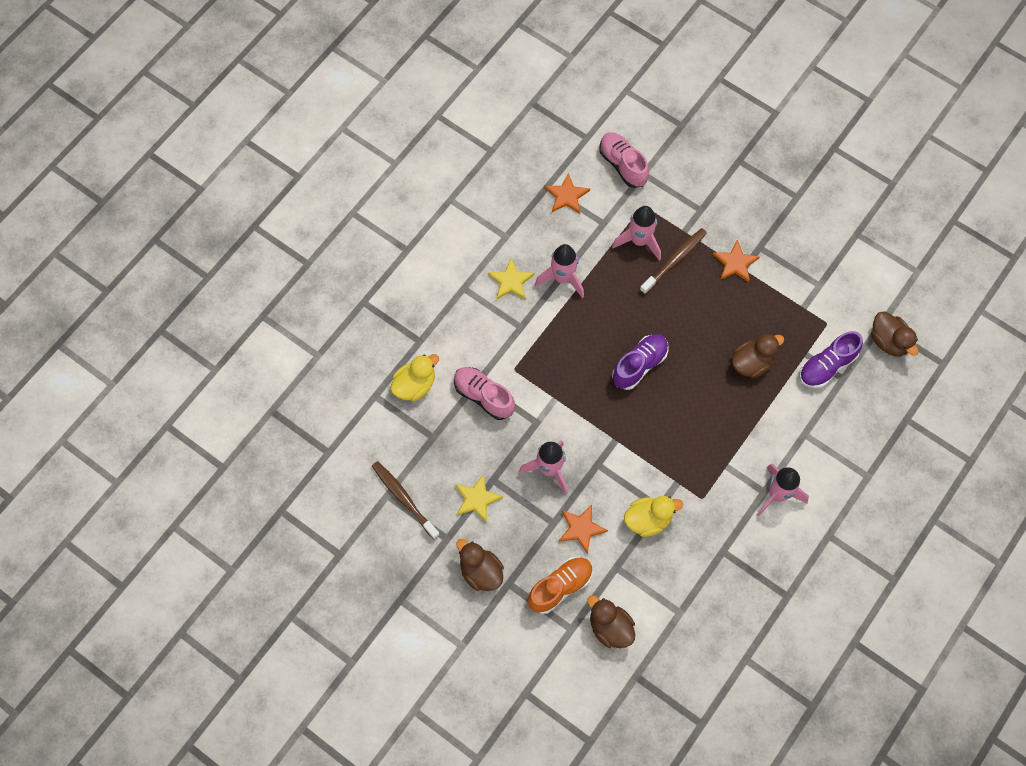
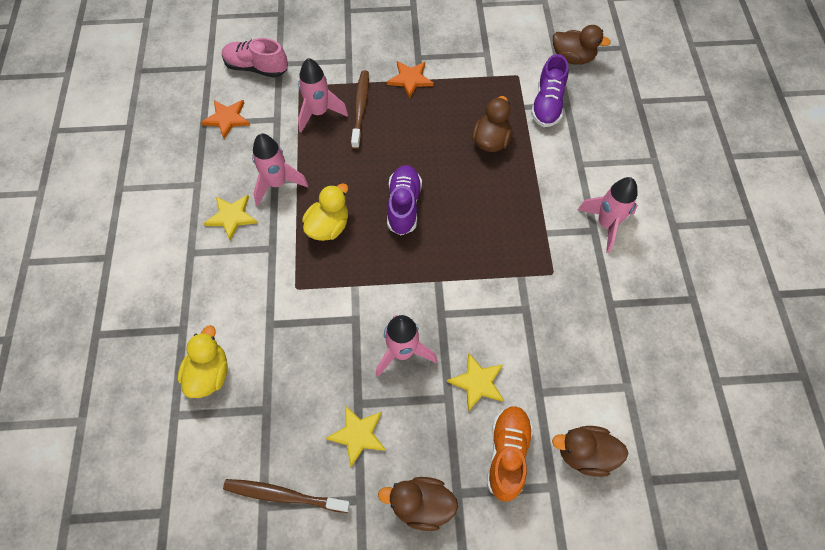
camera: 40 degrees left, 5 degrees down
pink shoe [454,367,515,420] -> none
orange star [559,505,608,554] -> yellow star [447,353,504,411]
yellow duck [624,496,683,537] -> yellow duck moved to [302,183,348,241]

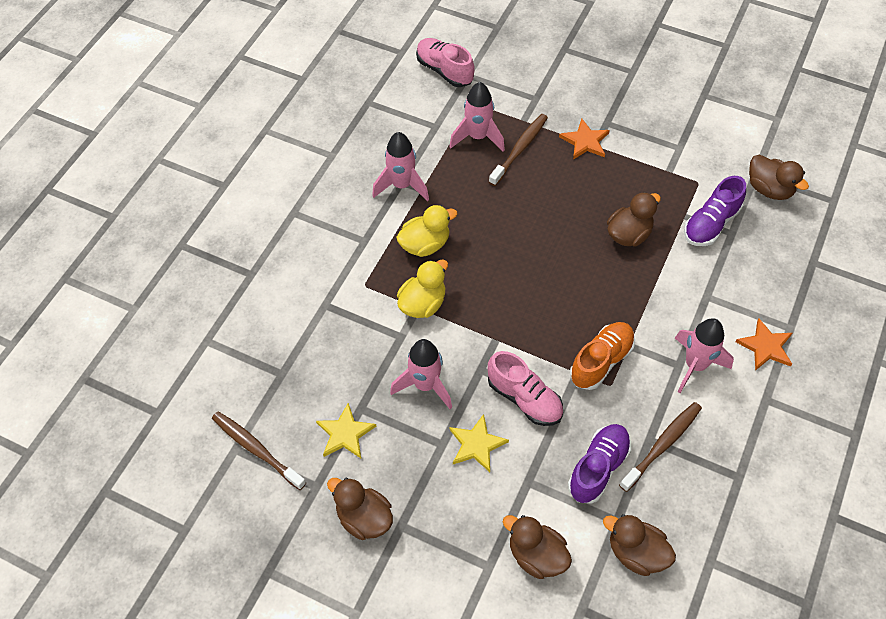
camera: 30 degrees right, 5 degrees down
yellow duck [177,325,228,398] -> yellow duck moved to [397,259,448,318]
orange star [201,100,250,139] -> orange star moved to [735,319,792,371]
yellow star [203,195,257,241] -> none
purple shoe [387,165,422,235] -> purple shoe moved to [568,424,631,504]
orange shoe [487,406,533,502] -> orange shoe moved to [570,322,635,390]
none -> pink shoe [488,351,563,426]
none -> brown duck [603,514,676,576]
none -> brown toothbrush [619,402,702,492]

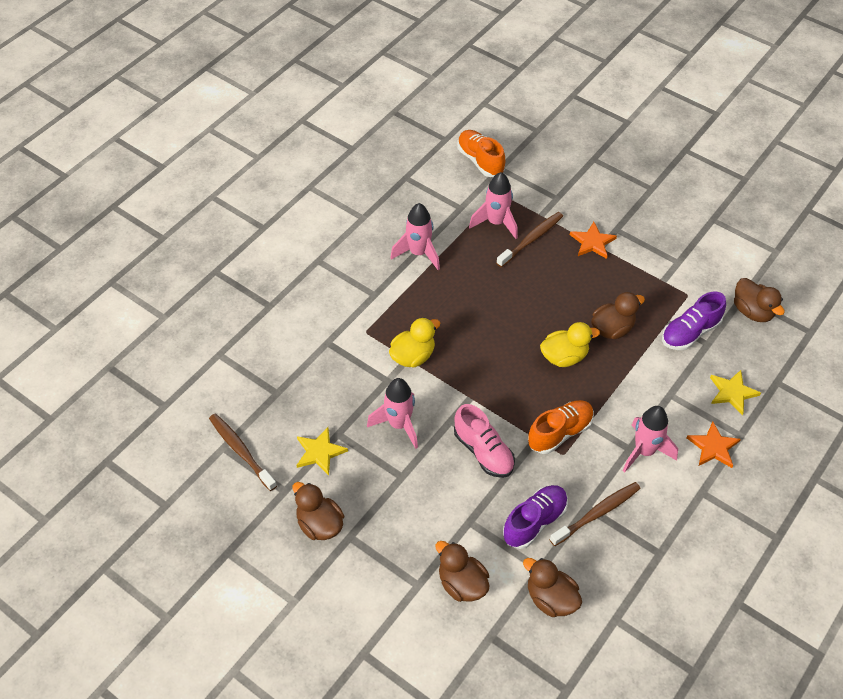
camera: 10 degrees right, 5 degrees down
yellow duck [396,205,458,257] -> yellow duck moved to [540,322,600,367]
pink shoe [416,38,475,87] -> orange shoe [457,130,505,177]
yellow star [449,414,509,472] -> yellow star moved to [710,370,761,415]

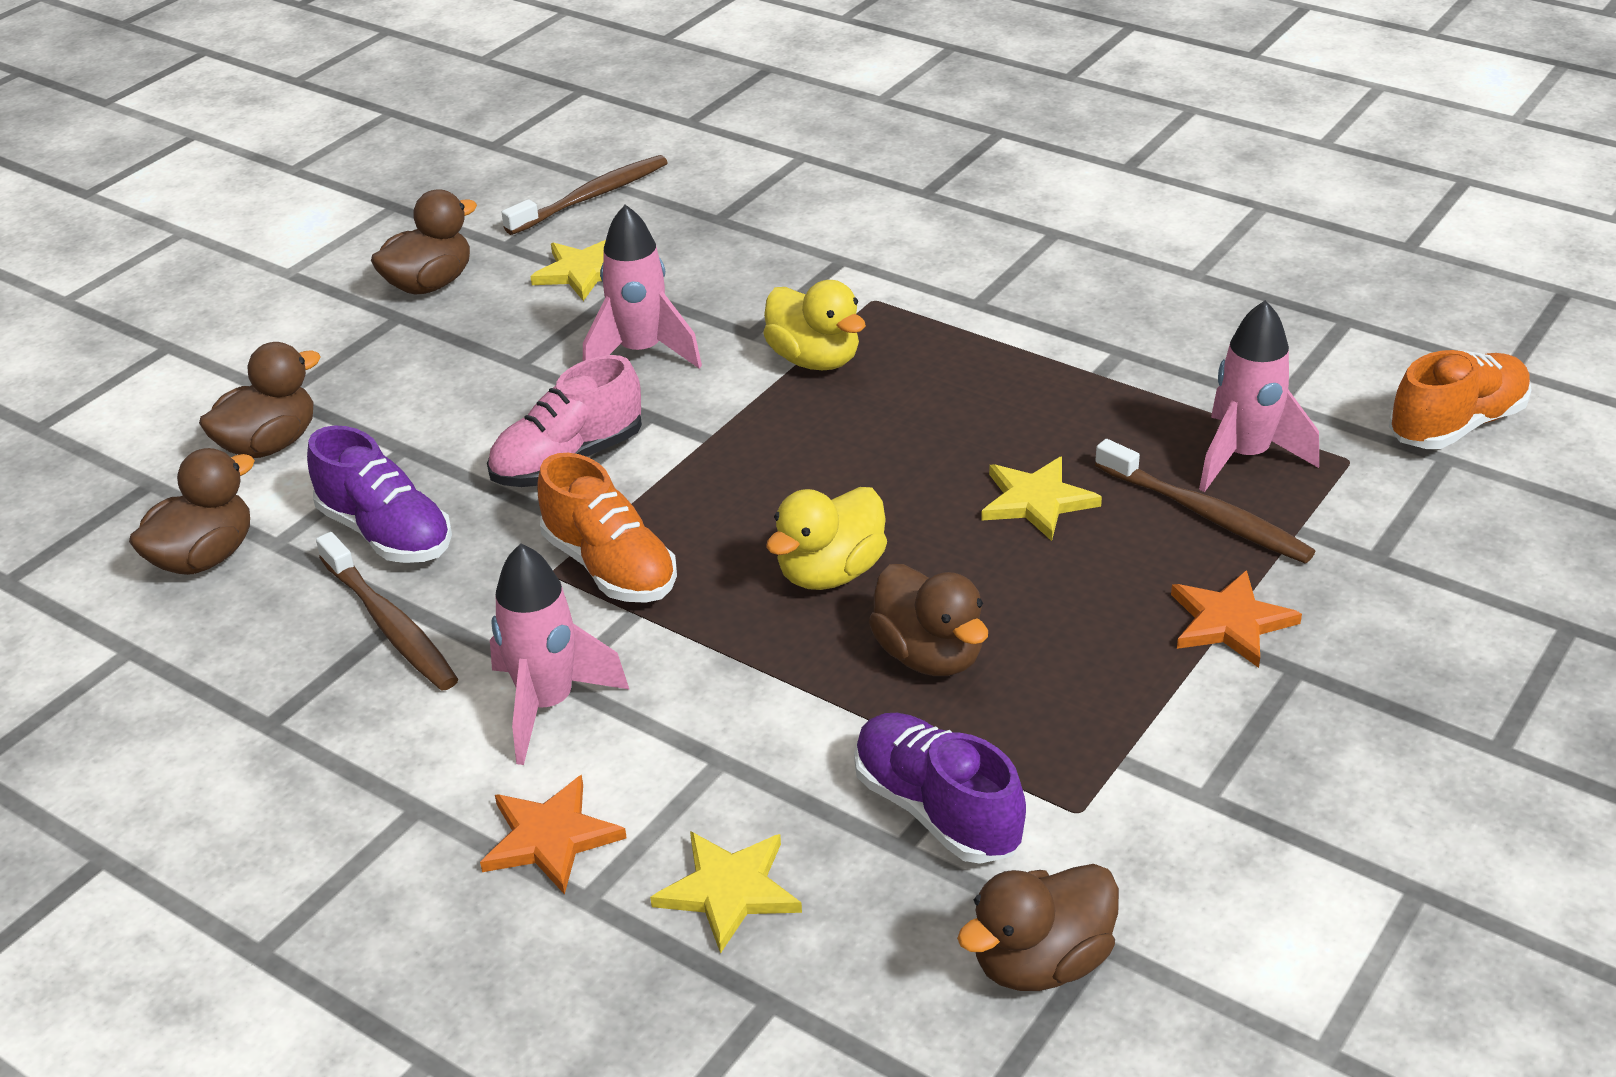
camera: 90 degrees right, 15 degrees down
pink rocket [390,203,440,270] -> none
yellow duck [540,322,600,367] -> yellow duck turned 60 degrees clockwise [766,487,887,590]
none -> yellow star [981,457,1102,541]

